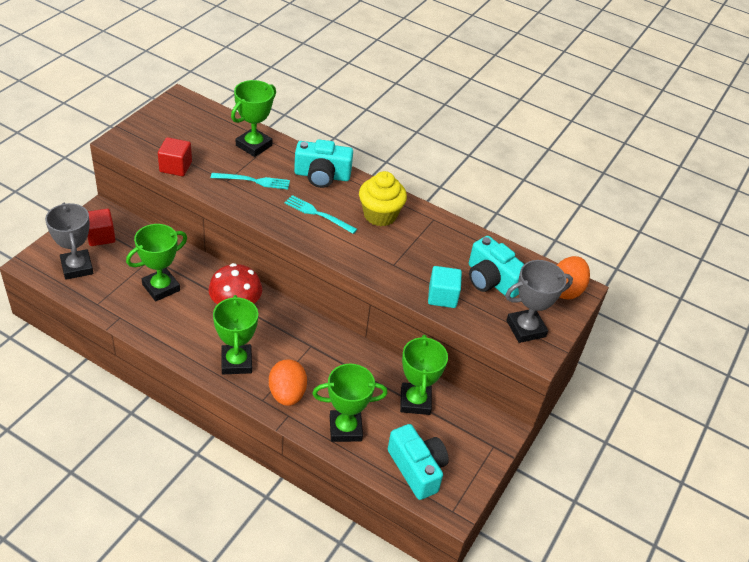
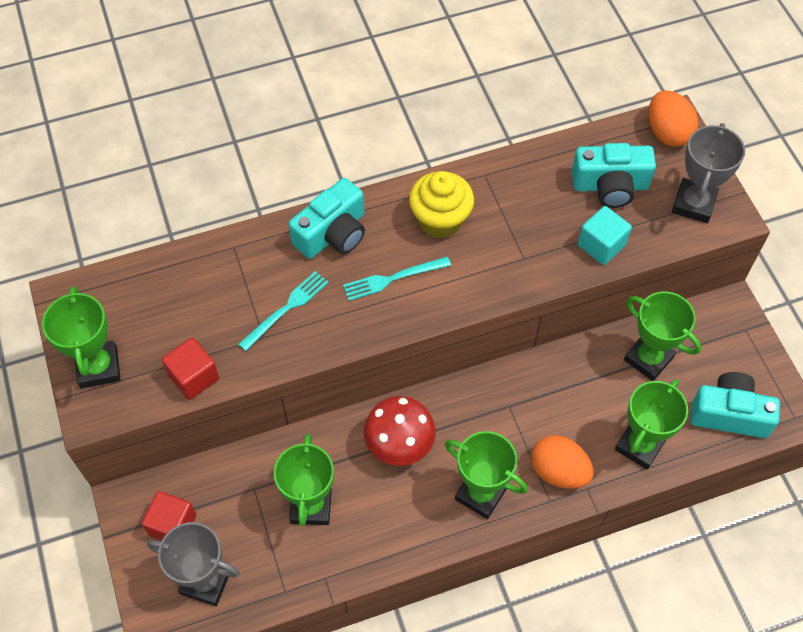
camera: 45 degrees left, 15 degrees up
green trophy [231,80,276,157] -> green trophy moved to [42,286,121,389]

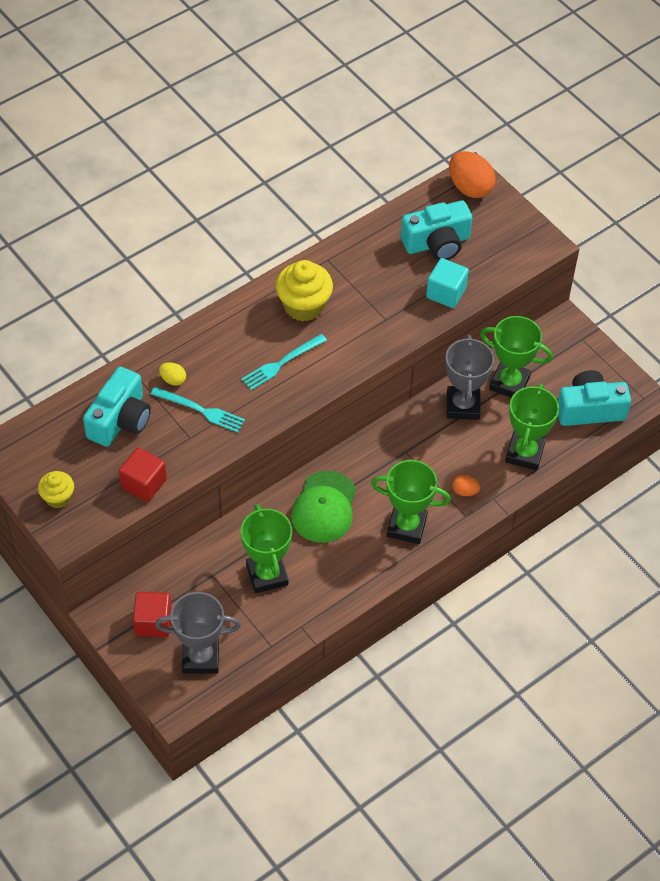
camera: 20 degrees left, 5 degrees down
green trophy [42,286,121,389] -> yellow cupcake [38,471,74,509]
turquoise fork [238,271,329,351] -> turquoise fork turned 90 degrees clockwise [151,387,245,433]
turquoise camera [288,178,365,259] -> turquoise camera moved to [83,367,151,447]
red mushroom [364,396,436,466] -> green cap [291,470,356,543]
orange egg [531,435,594,489] -> orange egg [452,475,480,496], size x0.50
grey trophy [672,123,745,223] -> grey trophy moved to [445,335,494,420]
none -> yellow egg [159,362,186,386]

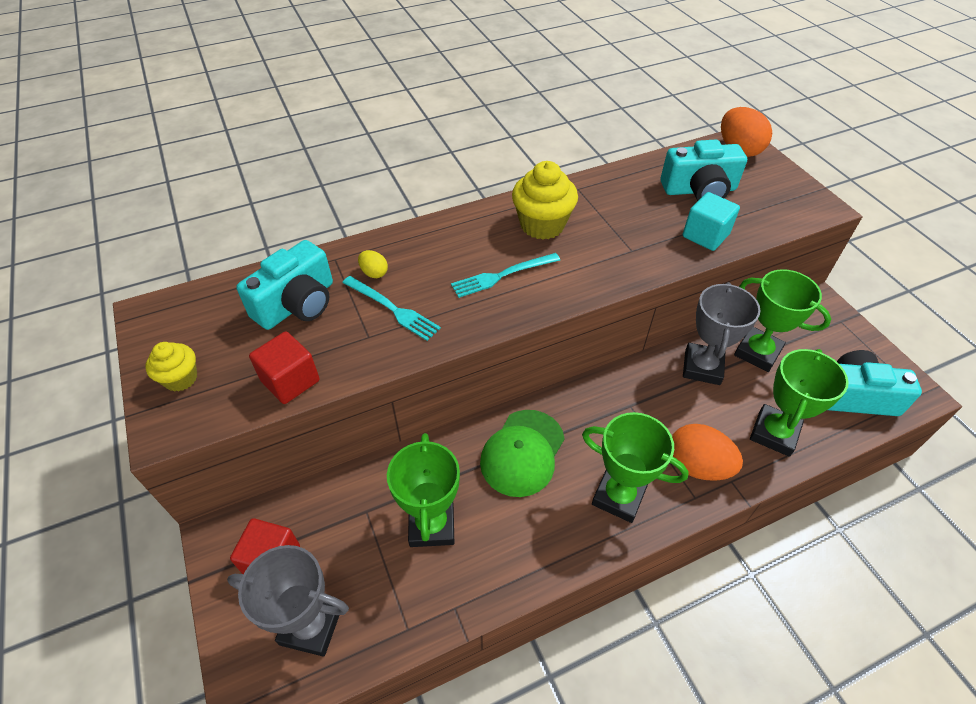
camera: 15 degrees right, 5 degrees down
orange egg [452,475,480,496] -> orange egg [672,424,743,481], size x2.01

